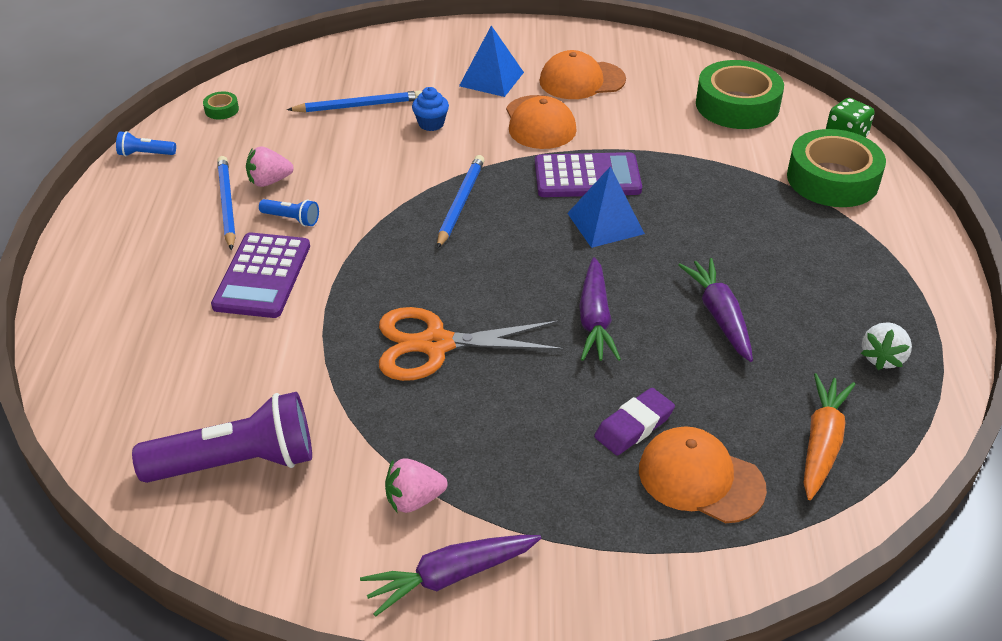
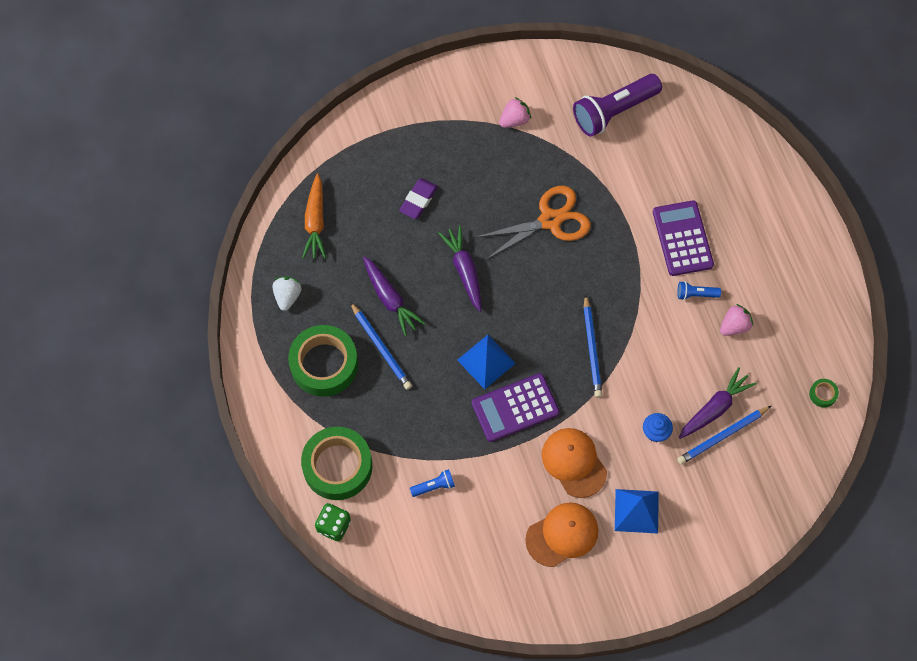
camera: 160 degrees right, 25 degrees up
blue flashlight [116,131,176,156] -> blue flashlight moved to [410,469,455,497]
blue pencil [217,156,236,250] -> blue pencil moved to [350,302,412,390]
purple carrot [360,535,541,617] -> purple carrot moved to [679,367,757,439]
orange cap [639,426,767,523] -> none
green tape [696,60,784,129] -> green tape moved to [288,325,358,397]

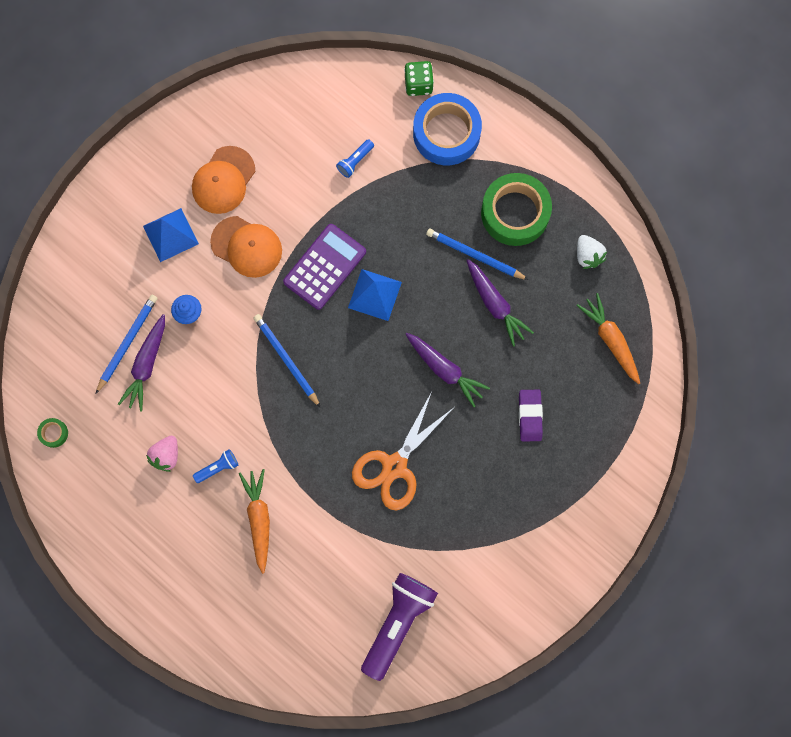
camera: 150 degrees right, 10 degrees up
green tape [301,427,372,500] -> blue tape [413,93,482,165]
purple carrot [363,256,425,336] -> purple carrot turned 150 degrees counterclockwise [466,259,534,347]
pink strawberry [499,97,531,128] -> none
purple calculator [653,200,714,276] -> orange carrot [239,469,270,574]

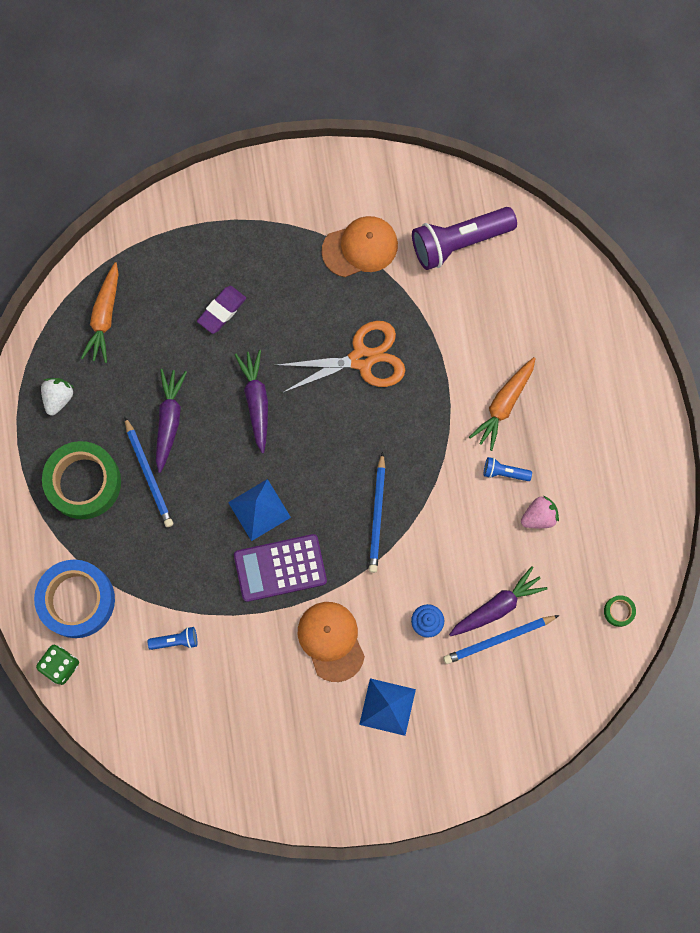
camera: 140 degrees left, 0 degrees up
orange cap [192,146,255,214] -> orange cap moved to [322,216,398,277]

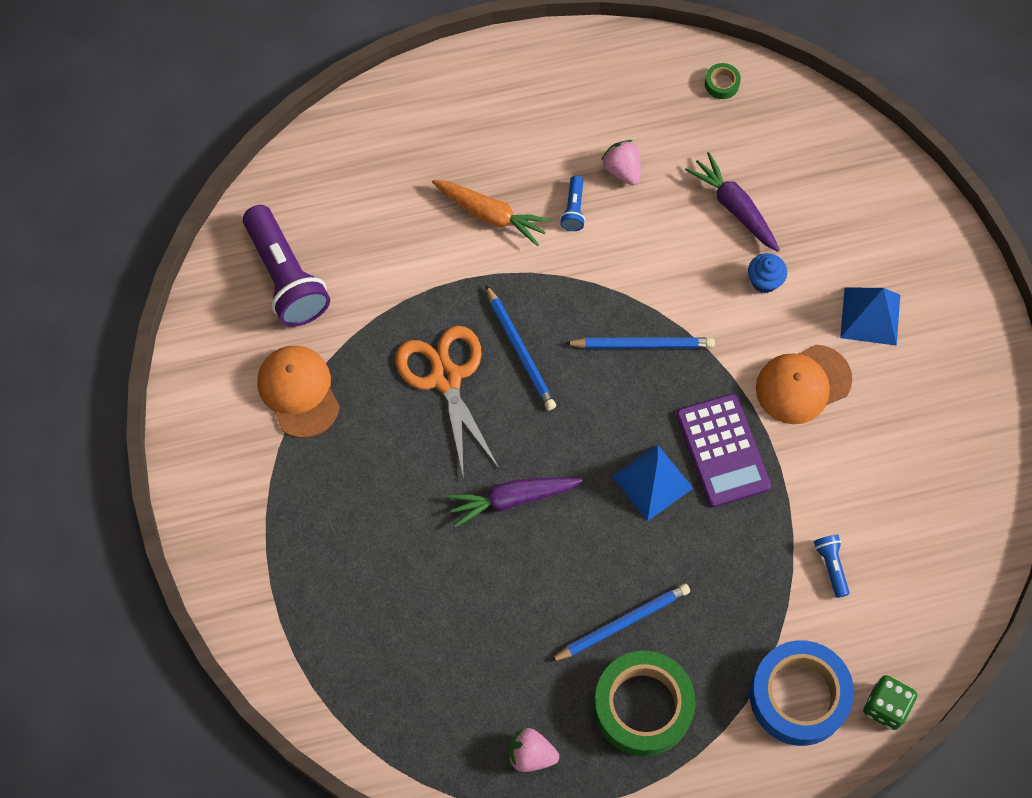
camera: 95 degrees left, 10 degrees down
white strawberry [41,378,74,416] -> pink strawberry [508,728,559,772]
orange carrot [81,262,118,363] -> none
purple carrot [156,369,187,473] -> none
purple eraser [197,286,246,334] -> none
blue pencil [443,615,559,664] -> blue pencil moved to [485,284,556,410]

